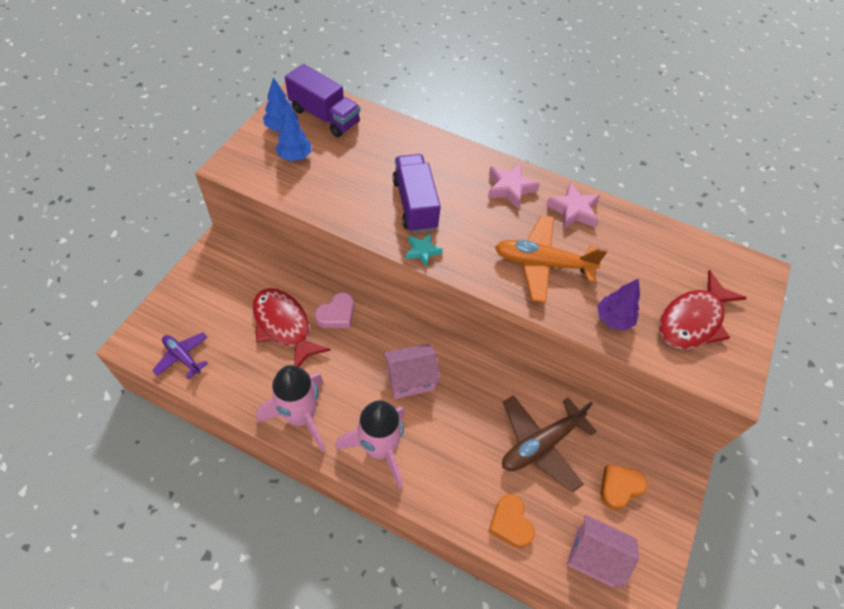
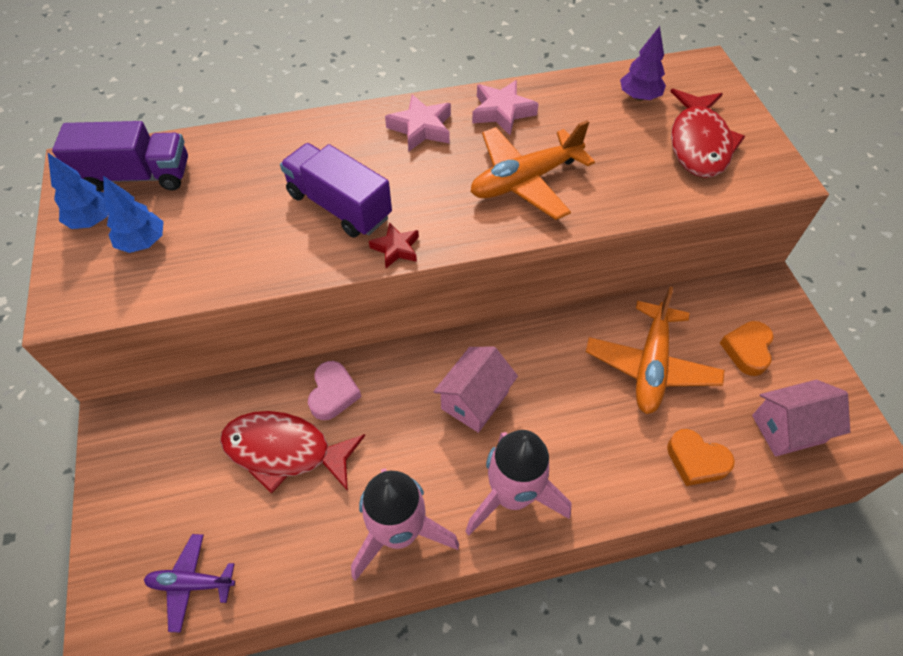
camera: 35 degrees left, 0 degrees up
turquoise star [406,233,443,267] -> red star [369,222,419,268]
brown plane [502,395,597,493] -> orange plane [586,287,724,414]
purple tree [597,279,640,331] -> purple tree moved to [620,26,666,101]

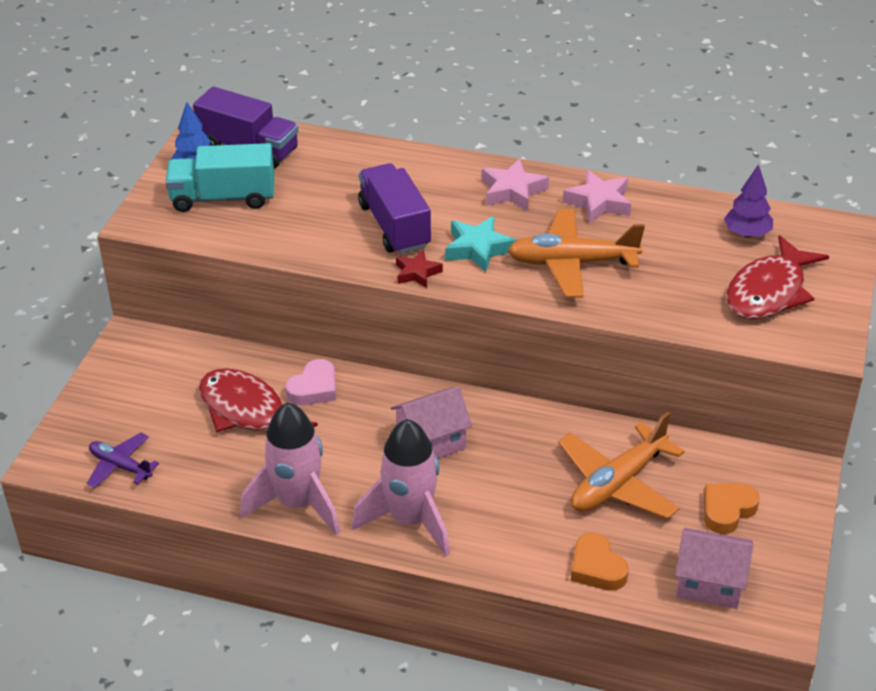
camera: 30 degrees right, 15 degrees down
blue tree [103,176,164,253] -> turquoise truck [166,143,274,212]
none -> turquoise star [445,216,516,273]

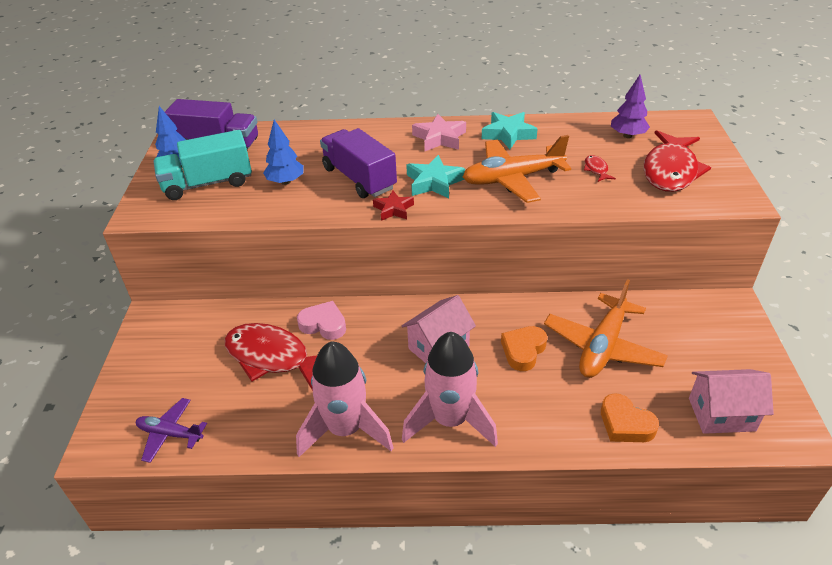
camera: 15 degrees left, 0 degrees up
pink heart [286,359,336,406] -> pink heart turned 90 degrees counterclockwise [297,301,346,340]
pink star [563,170,631,223] -> turquoise star [482,112,538,149]
orange heart [704,483,760,534] -> orange heart moved to [501,326,547,371]
none -> blue tree [263,119,304,185]
none -> red fish [584,155,616,182]

